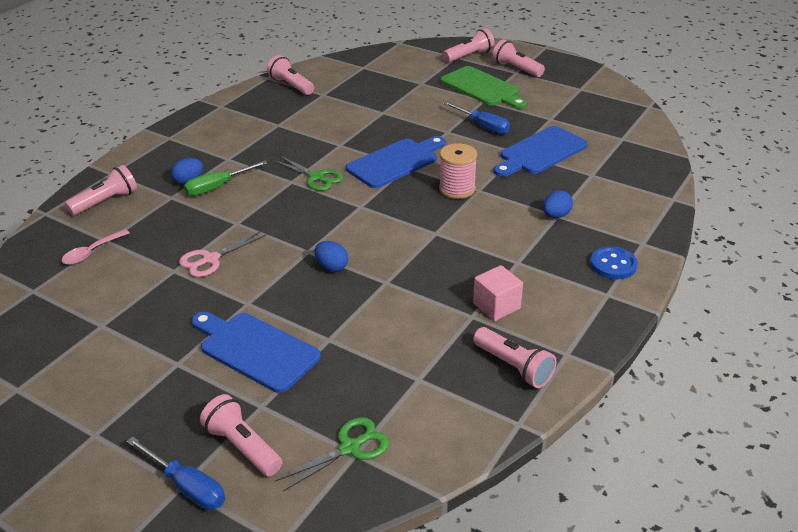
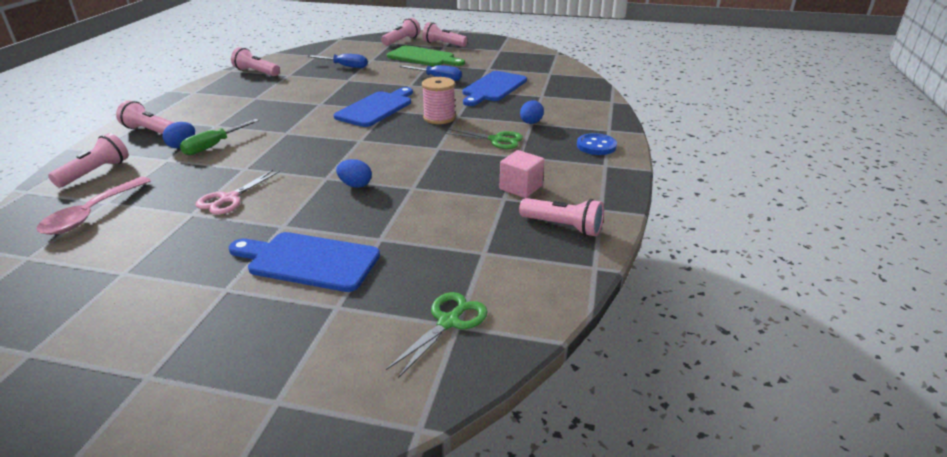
camera: 20 degrees left, 5 degrees down
pink spoon [62,229,130,265] -> pink spoon [37,177,151,235], size x1.54
blue screwdriver [126,436,225,510] -> blue screwdriver moved to [306,54,367,68]
pink flashlight [200,394,282,476] -> pink flashlight moved to [116,101,175,134]
green scissors [273,156,343,191] -> green scissors moved to [444,129,523,149]

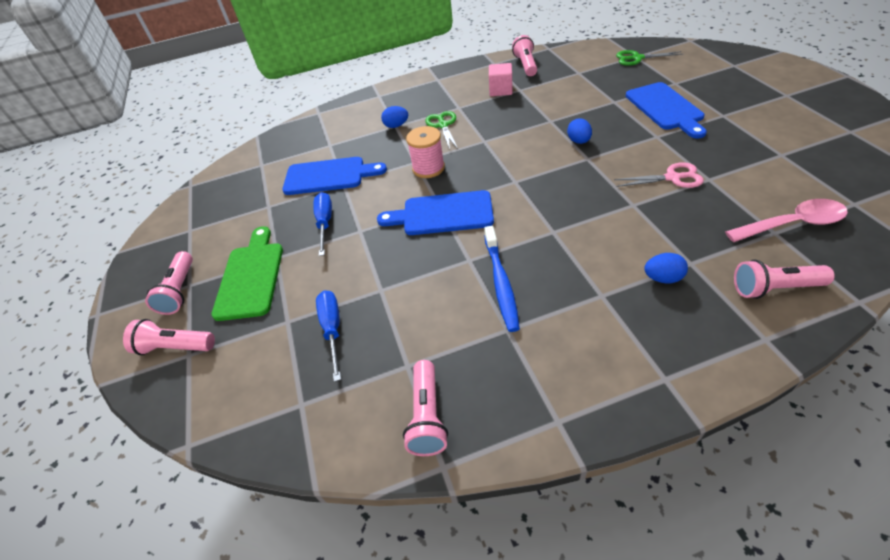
camera: 115 degrees left, 15 degrees up
pink flashlight [116,101,175,134] -> none
green screwdriver [180,119,259,155] -> none
blue button [577,133,617,155] -> none
none -> blue toothbrush [484,226,520,332]

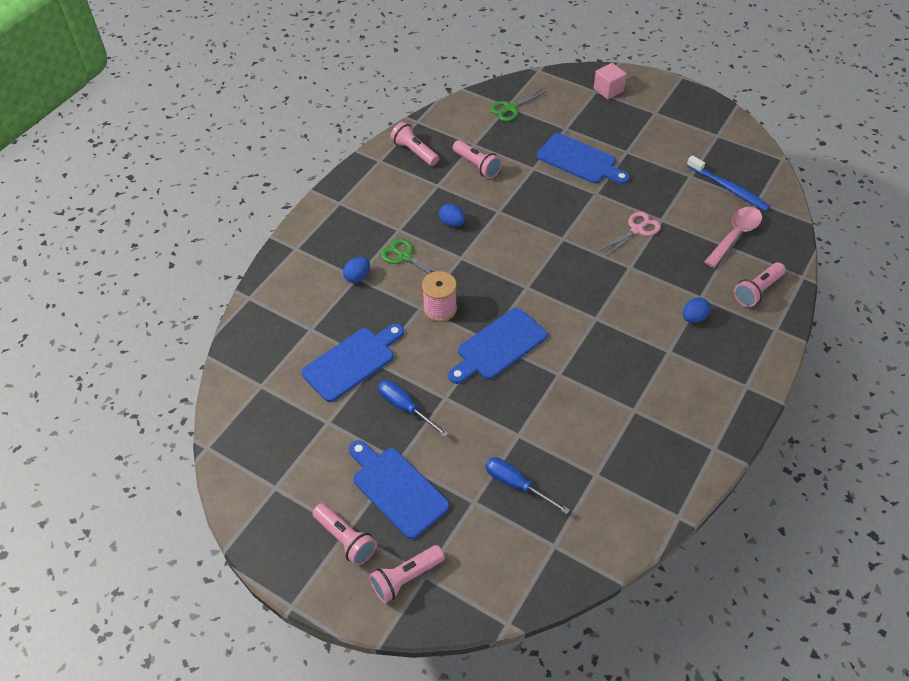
camera: 45 degrees left, 5 degrees up
green cutting board [211,226,283,321] -> blue cutting board [349,440,450,539]
pink flashlight [403,360,448,456] -> pink flashlight moved to [453,140,502,179]
blue toothbrush [484,226,520,332] -> blue toothbrush moved to [687,155,770,211]
pink cube [489,63,512,96] -> pink cube moved to [594,63,627,99]
blue egg [567,118,592,144] -> blue egg moved to [439,204,465,227]

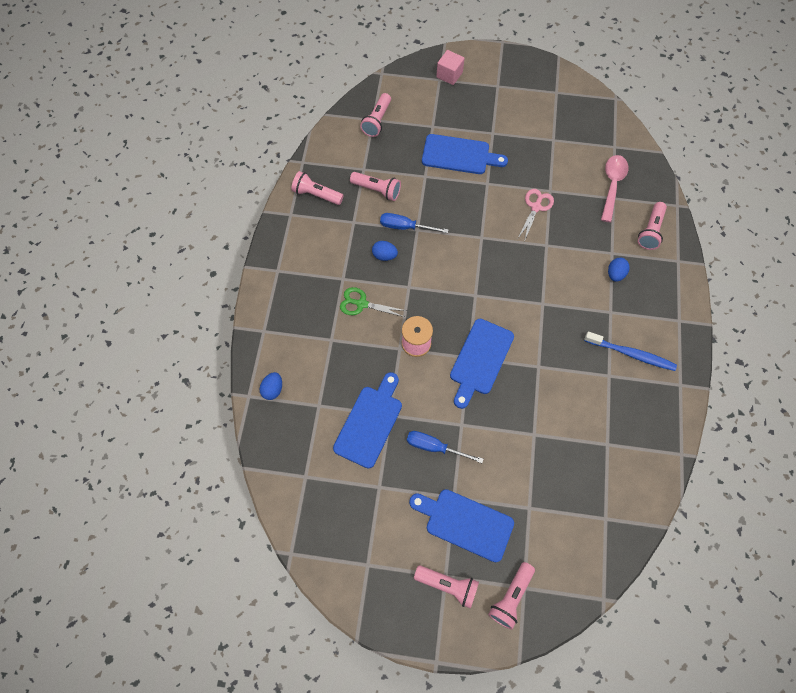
camera: 25 degrees left, 15 degrees up
blue egg [343,257,370,283] -> blue egg moved to [259,372,282,400]
blue screwdriver [485,457,570,514] -> blue screwdriver moved to [380,213,449,233]
green scissors [490,88,548,121] -> pink flashlight [360,93,391,137]
blue toothbrush [687,155,770,211] -> blue toothbrush moved to [584,332,677,371]

